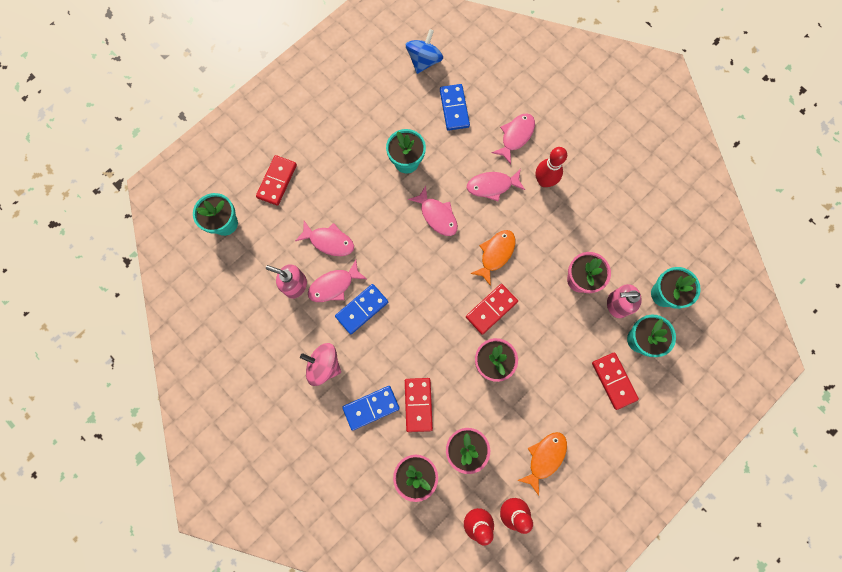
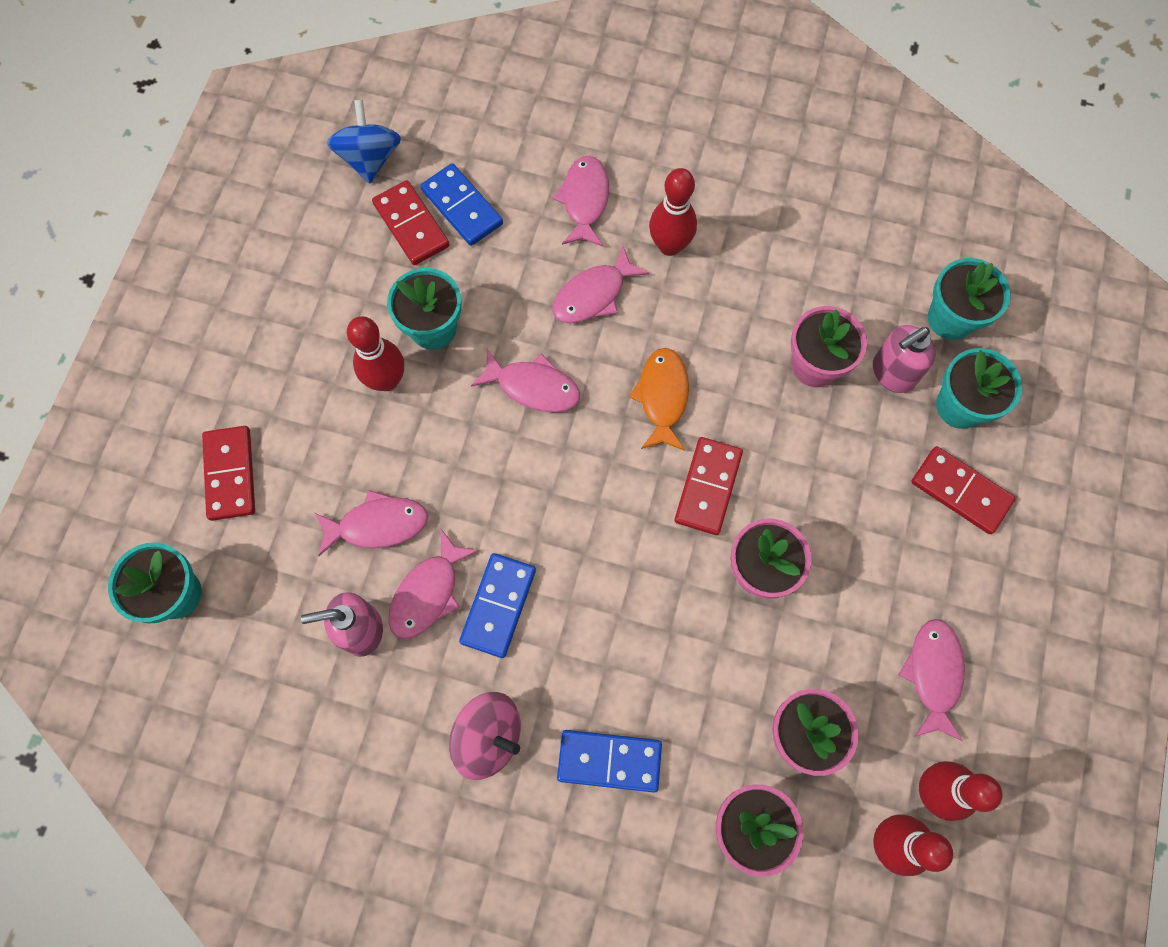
camera: 30 degrees left, 5 degrees down
pink spinning top [300,343,341,386] -> pink spinning top turned 150 degrees counterclockwise [449,692,521,780]
blue domino [342,386,400,431] -> blue domino turned 60 degrees clockwise [557,730,662,793]
red domino [405,378,433,432] -> red domino moved to [372,180,449,265]
orange fish [517,432,567,496] -> pink fish [899,619,965,741]
none -> red bowling pin [347,316,404,391]

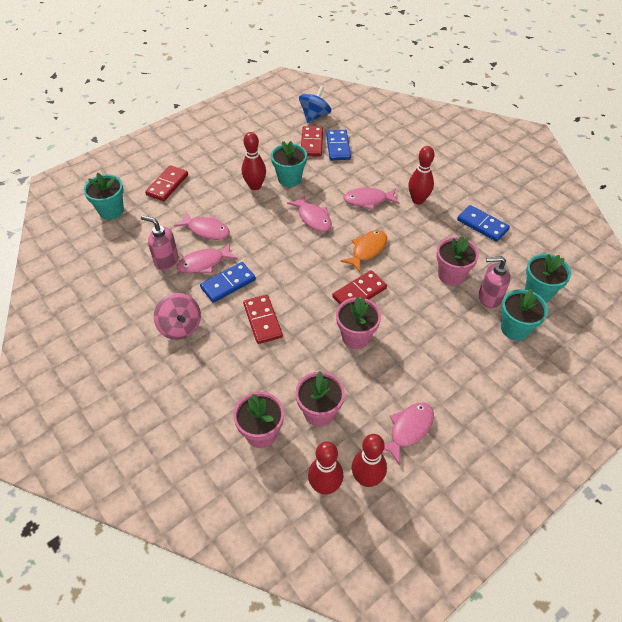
camera: 35 degrees right, 20 degrees down
pink fish [553,156,609,247] -> none
blue domino [557,730,662,793] -> blue domino moved to [457,205,510,242]
red domino [911,446,1016,534] -> red domino moved to [243,295,283,344]

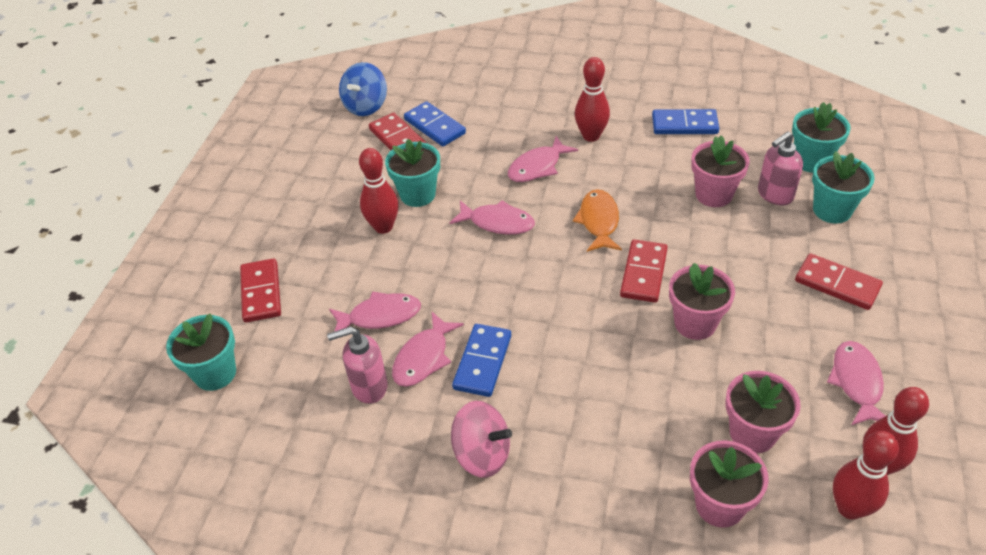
camera: 35 degrees left, 5 degrees down
red domino [243,295,283,344] -> red domino moved to [795,253,883,310]
blue spinning top [299,86,331,123] -> blue spinning top turned 150 degrees counterclockwise [339,62,387,116]

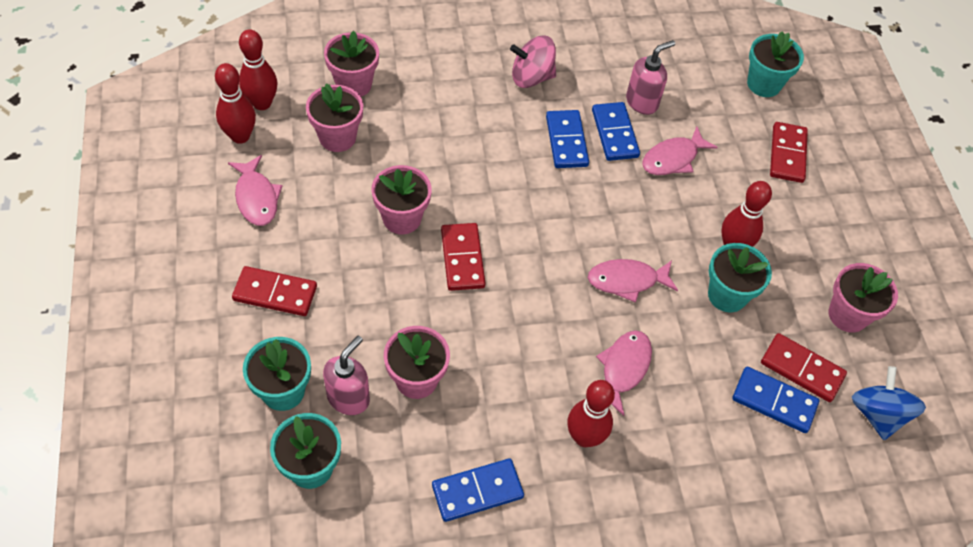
camera: 150 degrees right, 10 degrees up
red domino [240,258,281,323] -> red domino turned 45 degrees clockwise [770,122,808,183]
pink fish [392,312,464,387] -> blue domino [592,102,640,161]
orange fish [573,189,622,252] -> none
none -> pink flower pot [829,263,898,333]

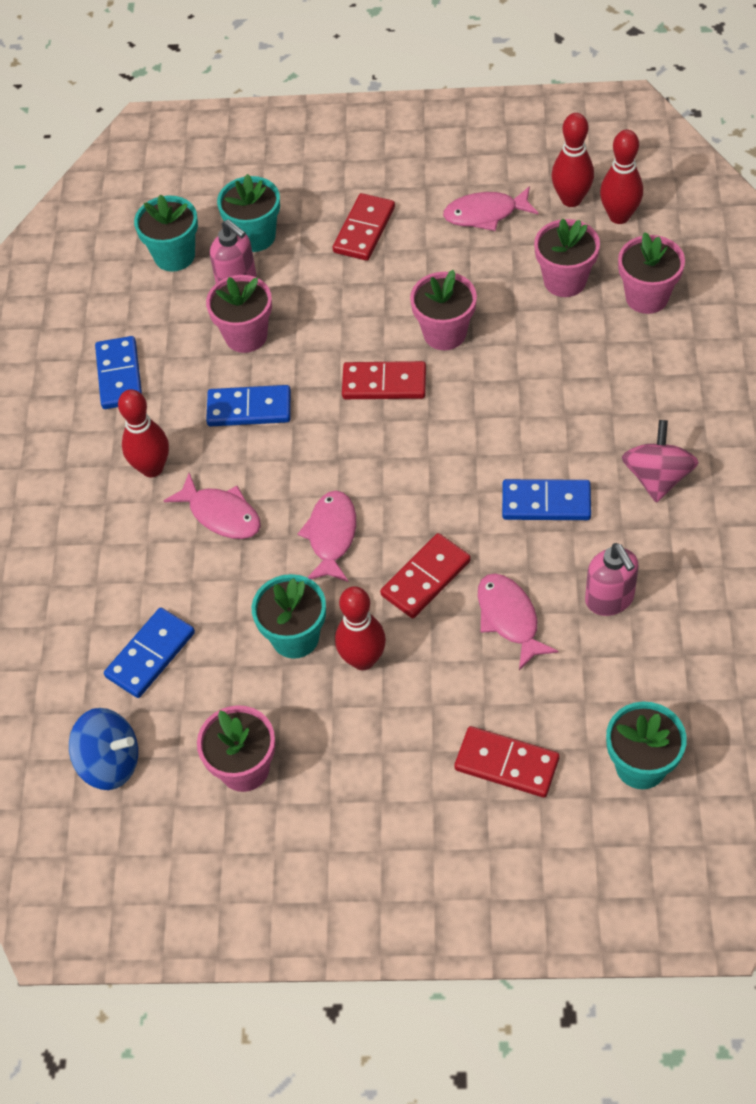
camera: 110 degrees right, 0 degrees up
blue domino [592,102,640,161] -> blue domino moved to [206,385,291,426]
red domino [761,333,847,402] -> red domino moved to [380,533,471,618]

